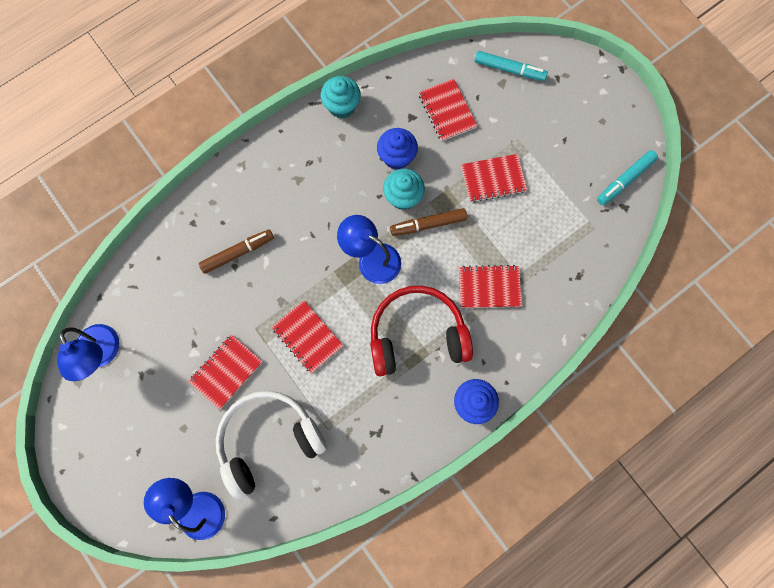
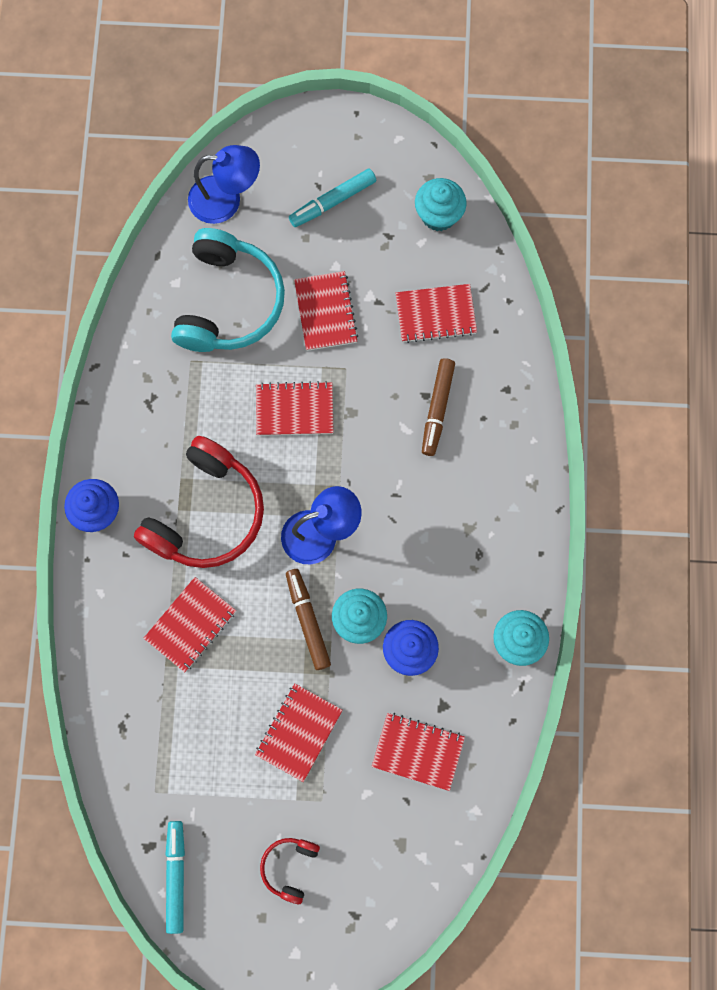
camera: 130 degrees right, 0 degrees up
blue lamp [57,324,119,381] -> turquoise cupcake [415,178,467,231]
white headphones [216,391,327,500] -> turquoise headphones [171,228,285,352]
brown marker [390,208,467,236] -> brown marker turned 45 degrees counterclockwise [286,569,331,670]
turquoise marker [475,51,548,81] -> turquoise marker moved to [289,169,376,227]
none -> red headphones [260,838,320,904]
none -> red notebook [396,284,477,343]

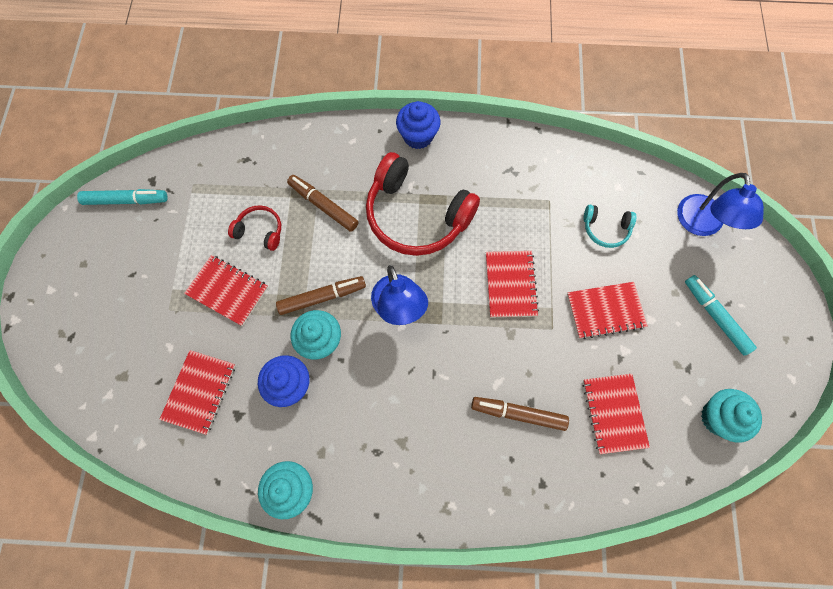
camera: 90 degrees right, 5 degrees down
red notebook [144,577,236,672] -> brown marker [287,175,358,232]
turquoise headphones [171,228,285,352] -> turquoise headphones [583,205,636,248], size x0.47
red headphones [260,838,320,904] -> red headphones moved to [228,205,281,251]

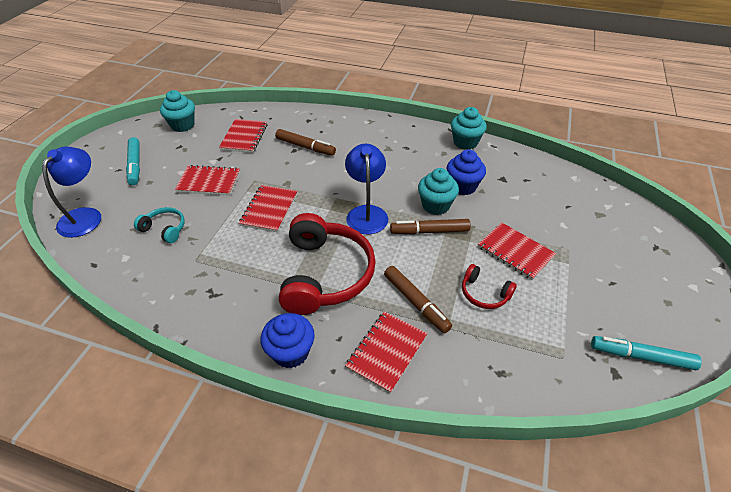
camera: 165 degrees left, 25 degrees down
red notebook [159,350,236,435] -> red notebook moved to [345,311,427,394]
red headphones [366,152,480,256] -> red headphones turned 45 degrees clockwise [279,213,376,315]

